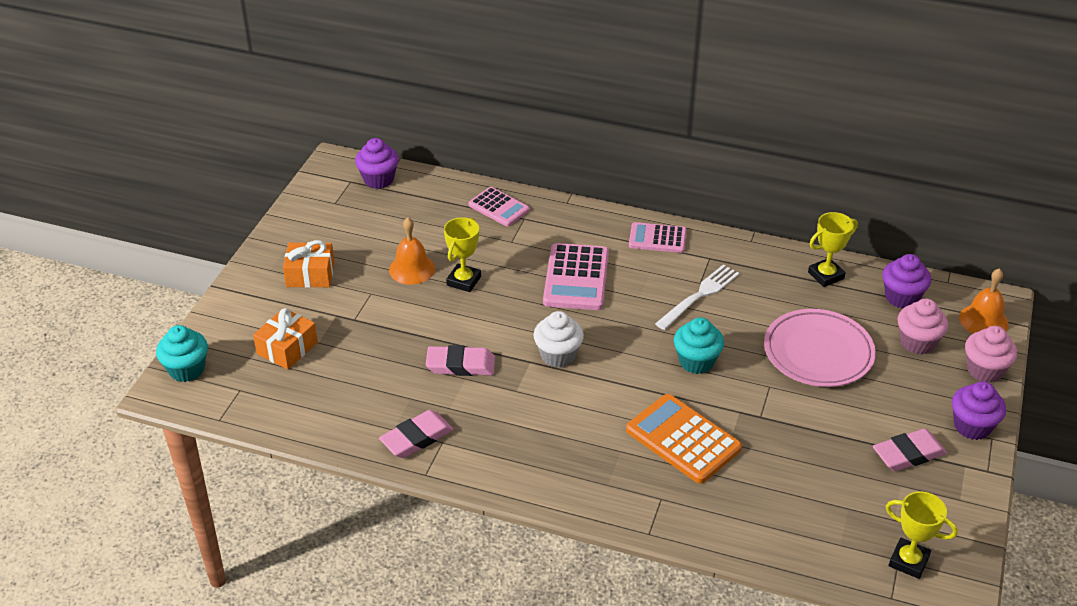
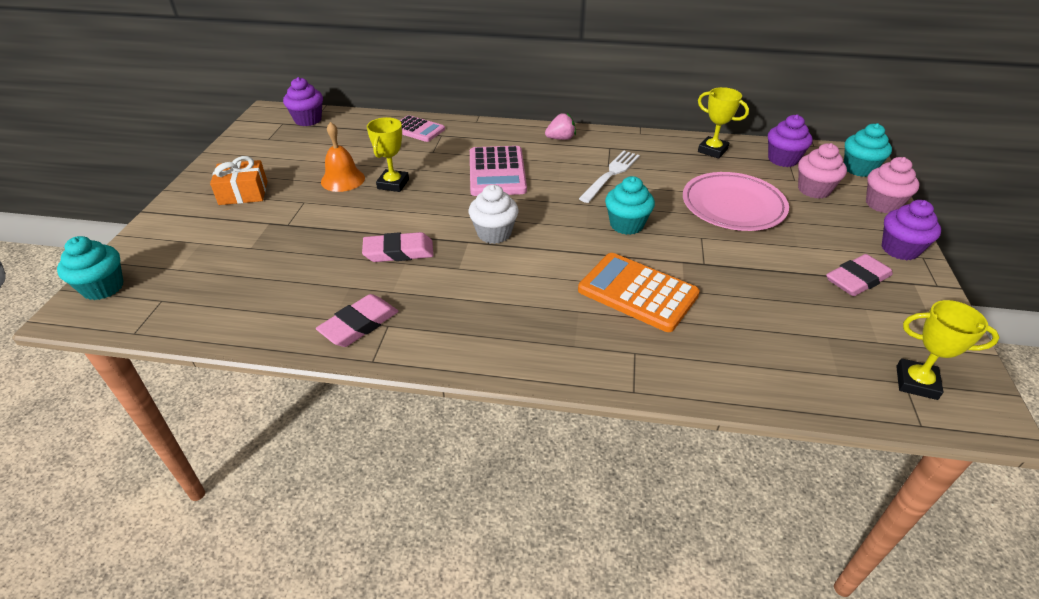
camera: 10 degrees left, 0 degrees up
orange gift [253,308,318,370] -> none
pink calculator [629,222,687,253] -> pink strawberry [545,113,576,140]
yellow trophy [808,212,858,287] -> yellow trophy turned 75 degrees clockwise [698,87,749,159]
orange bell [959,268,1009,334] -> turquoise cupcake [844,123,892,177]

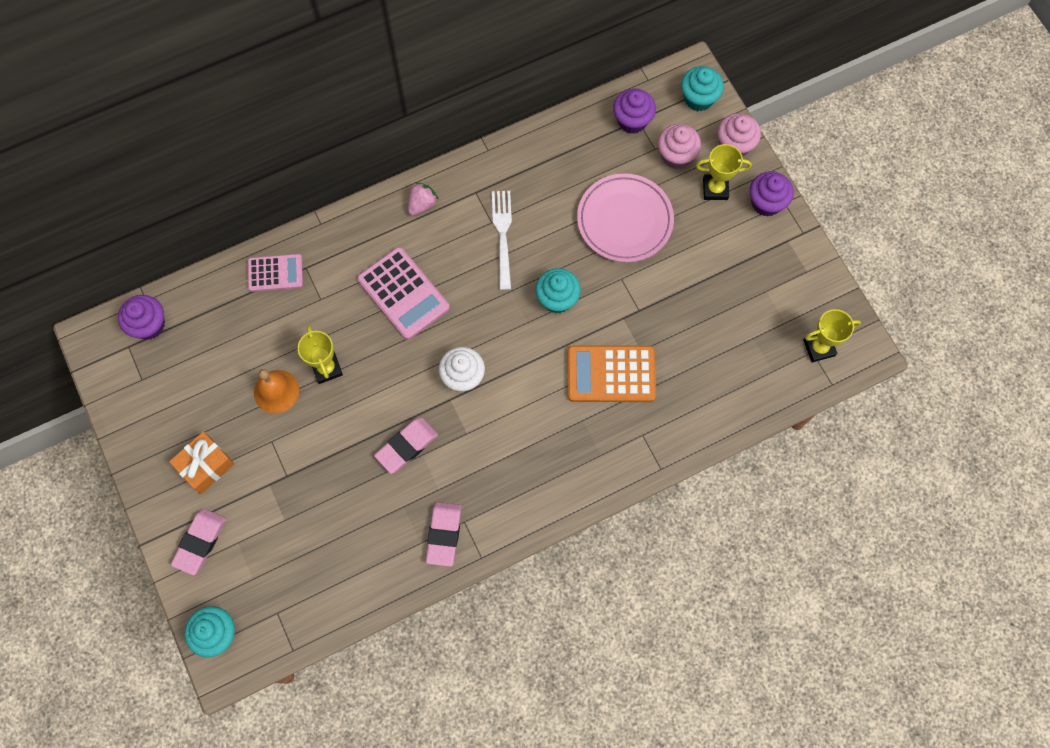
camera: 35 degrees left, 30 degrees up
yellow trophy [698,87,749,159] -> yellow trophy moved to [696,144,752,200]
pink eraser [826,254,893,296] -> pink eraser moved to [171,509,226,575]

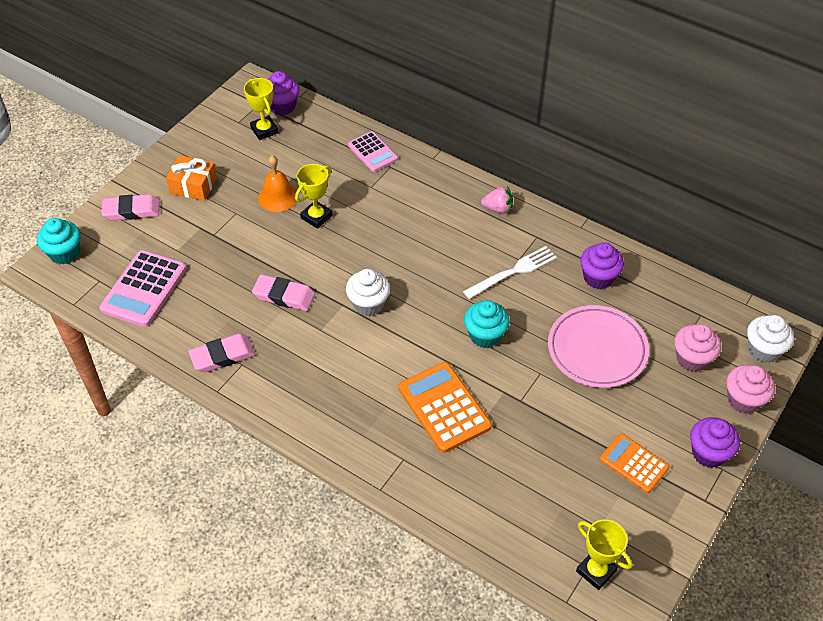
camera: 60 degrees right, 20 degrees down
pink calculator [357,247,450,340] -> pink calculator moved to [99,250,186,327]
purple cupcake [613,88,656,134] -> purple cupcake moved to [580,242,624,289]
turquoise cupcake [681,66,724,111] -> white cupcake [747,315,794,363]
yellow trophy [696,144,752,200] -> yellow trophy moved to [244,78,279,140]
none -> orange calculator [600,433,669,493]

